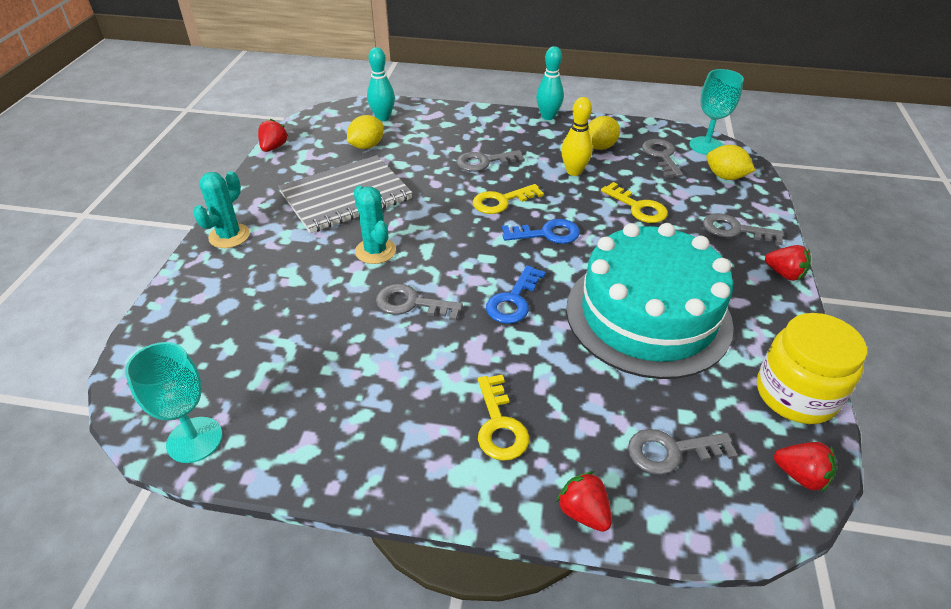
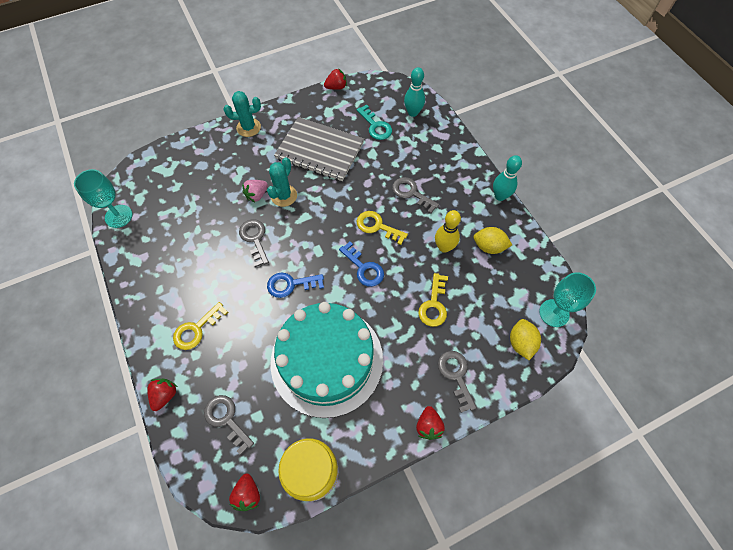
camera: 55 degrees right, 20 degrees up
yellow lemon [347,115,384,149] -> turquoise key [357,104,392,140]
grey key [642,139,683,177] -> none
none -> pink strawberry [242,180,268,202]

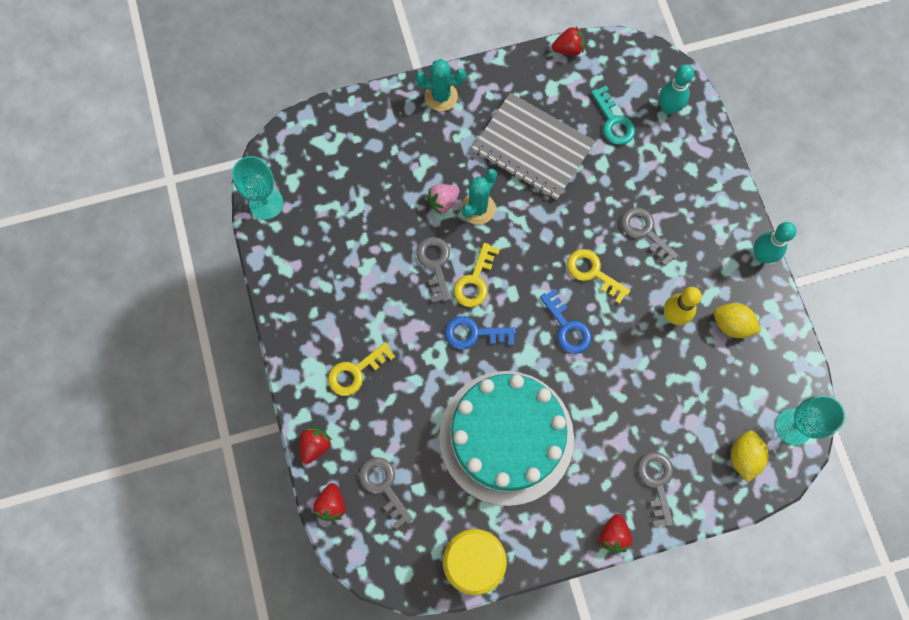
camera: 10 degrees right, 10 degrees up
red strawberry [229,474,260,511] -> red strawberry moved to [313,483,345,521]
yellow key [418,273,448,327] -> yellow key moved to [454,243,500,307]

